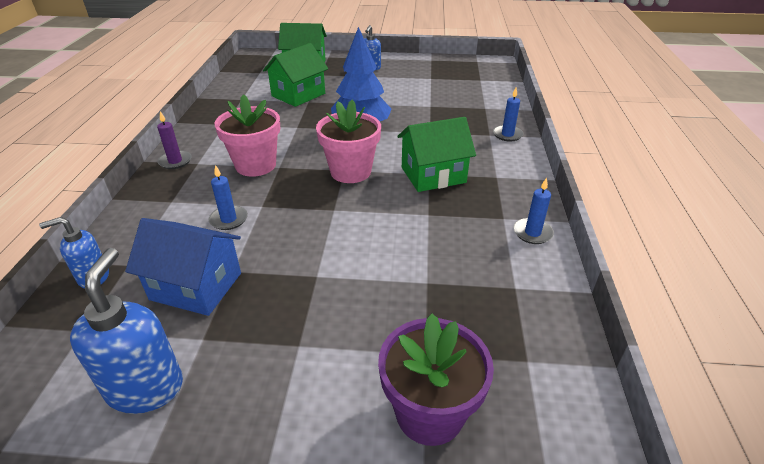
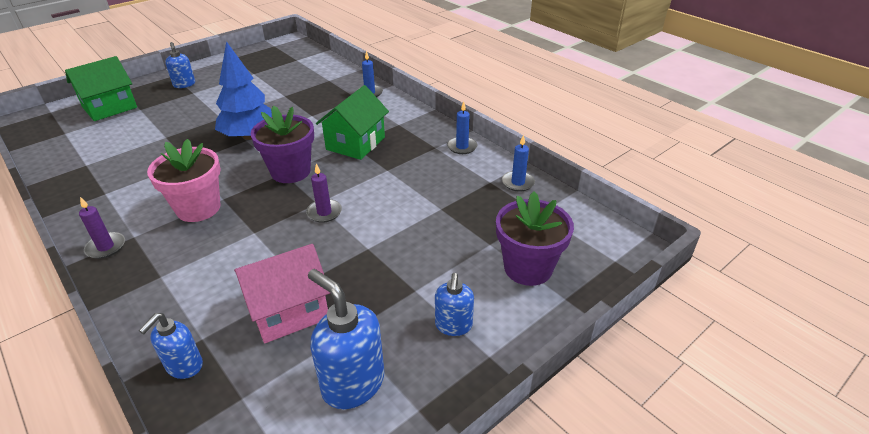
camera: 45 degrees left, 0 degrees up
blue house [125,218,241,316] -> pink house [234,244,330,343]
blue candle [208,165,248,230] -> blue candle moved to [502,135,535,192]
green house [263,43,328,107] -> none
pink flower pot [316,100,381,183] -> purple flower pot [251,105,314,183]
none -> purple candle [306,164,342,223]
none -> blue soap dispenser [435,273,474,336]

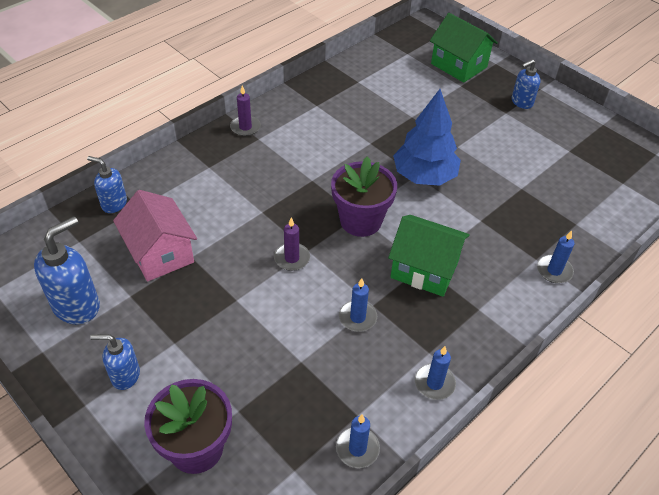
camera: 85 degrees right, 10 degrees up
pink flower pot [147,139,221,222] -> none
none -> blue candle [339,278,377,332]

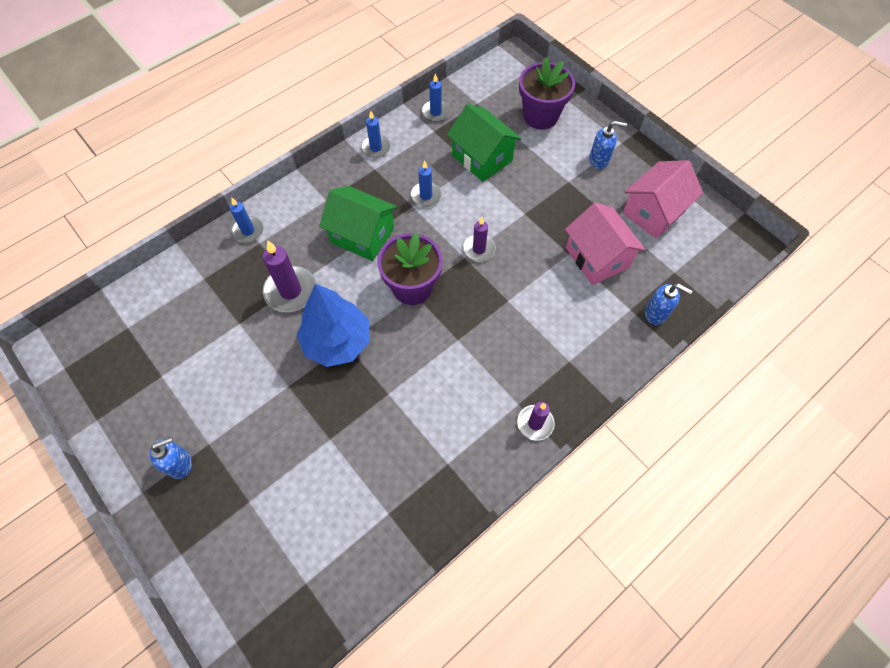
camera: 175 degrees left, 15 degrees up
blue soap dispenser [34,216,100,324] -> pink house [622,160,703,239]
green house [430,13,498,83] -> green house moved to [447,104,522,182]
none -> purple candle [263,240,316,312]

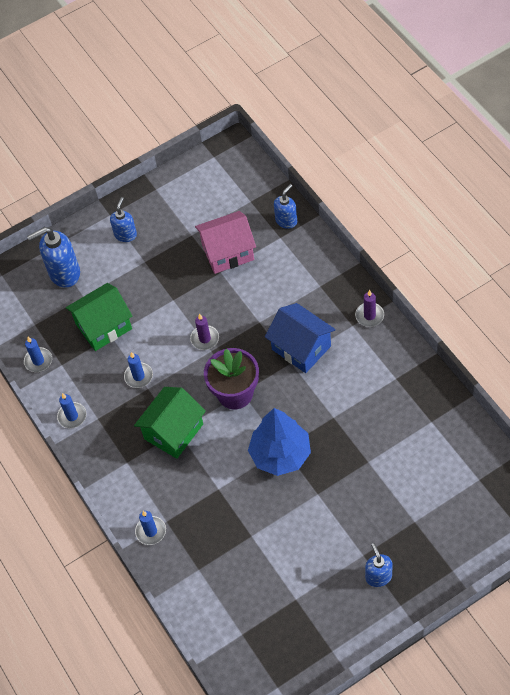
camera: 75 degrees left, 5 degrees down
purple candle [263,240,316,312] -> none
purple flower pot [519,57,575,130] -> blue soap dispenser [27,227,80,288]
pink house [622,160,703,239] -> none
none -> blue house [265,303,336,373]

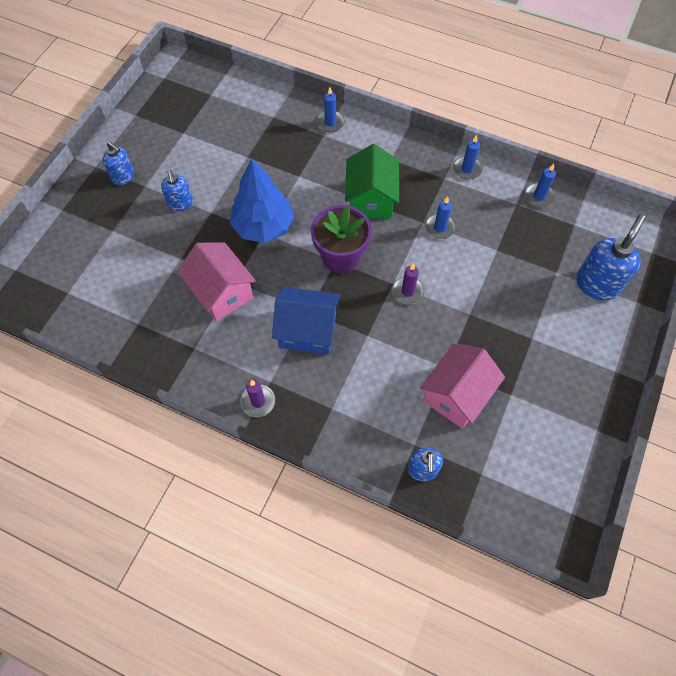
camera: 140 degrees right, 5 degrees up
green house [66,283,132,351] -> none
blue soap dispenser [110,197,137,242] -> blue soap dispenser moved to [161,170,193,211]
none -> pink house [177,242,256,321]

